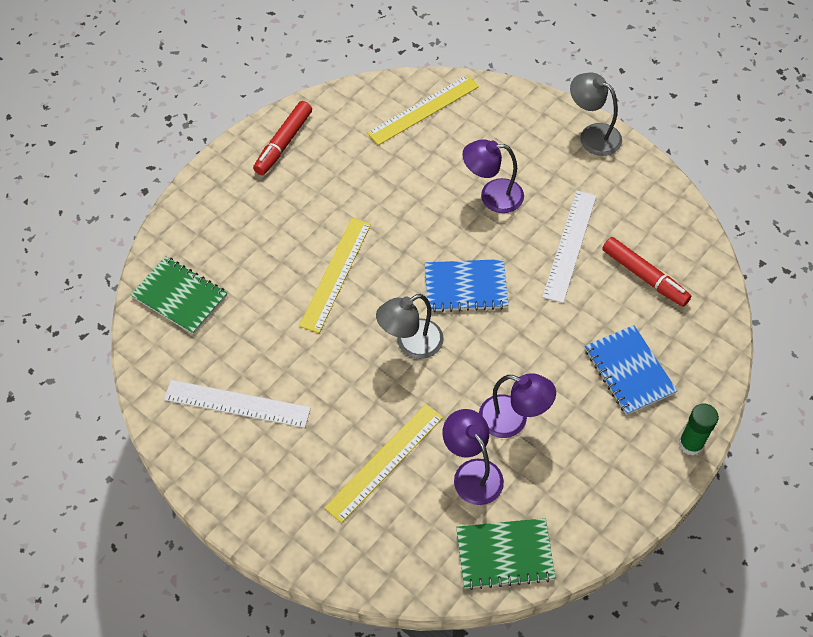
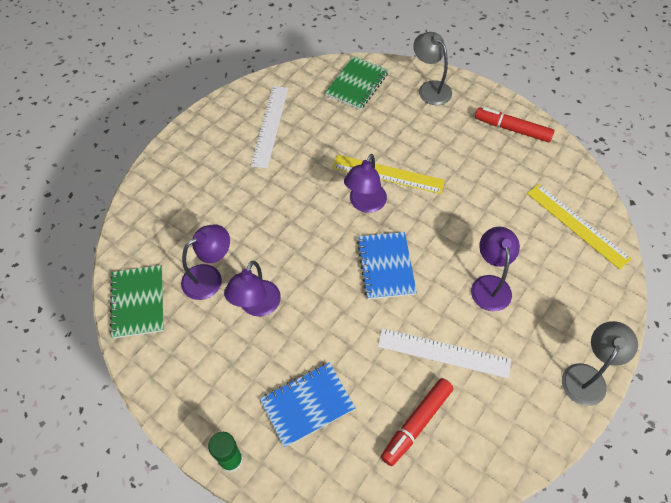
camera: 85 degrees right, 0 degrees up
yellow ruler [324,404,443,523] -> none
grey lamp [376,294,444,359] -> grey lamp moved to [413,32,452,105]
none -> purple lamp [344,154,387,213]

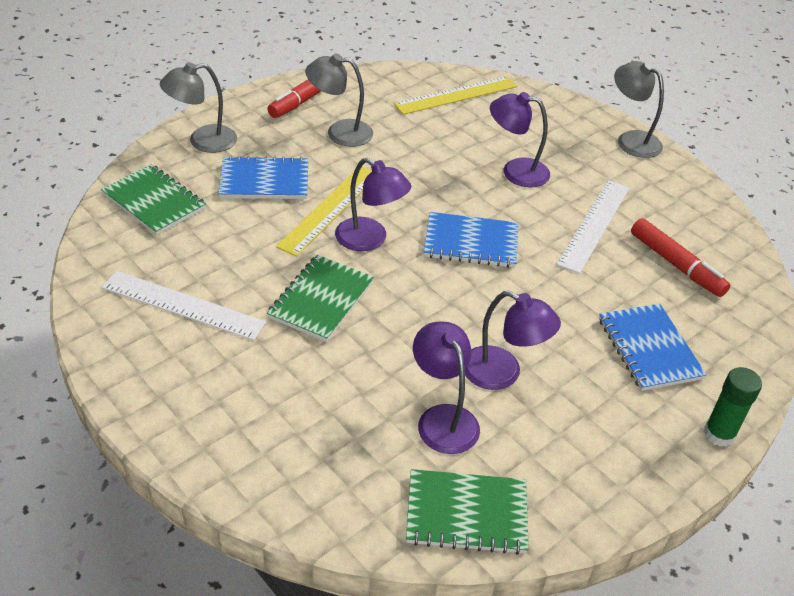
camera: 80 degrees left, 15 degrees down
none -> blue notebook [219,156,308,199]
none -> green notebook [267,255,374,342]
none -> grey lamp [305,53,373,147]

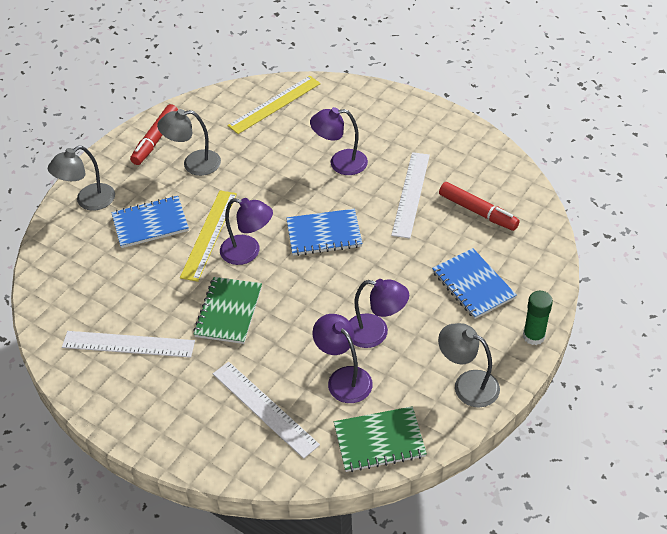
camera: 10 degrees left, 5 degrees up
green notebook [101,164,206,235] -> none
grey lamp [614,61,664,158] -> grey lamp moved to [438,323,500,407]
none -> white ruler [213,362,320,459]

